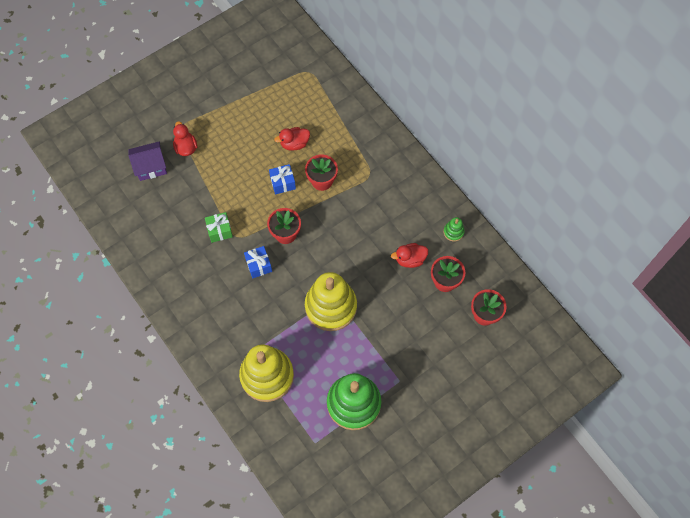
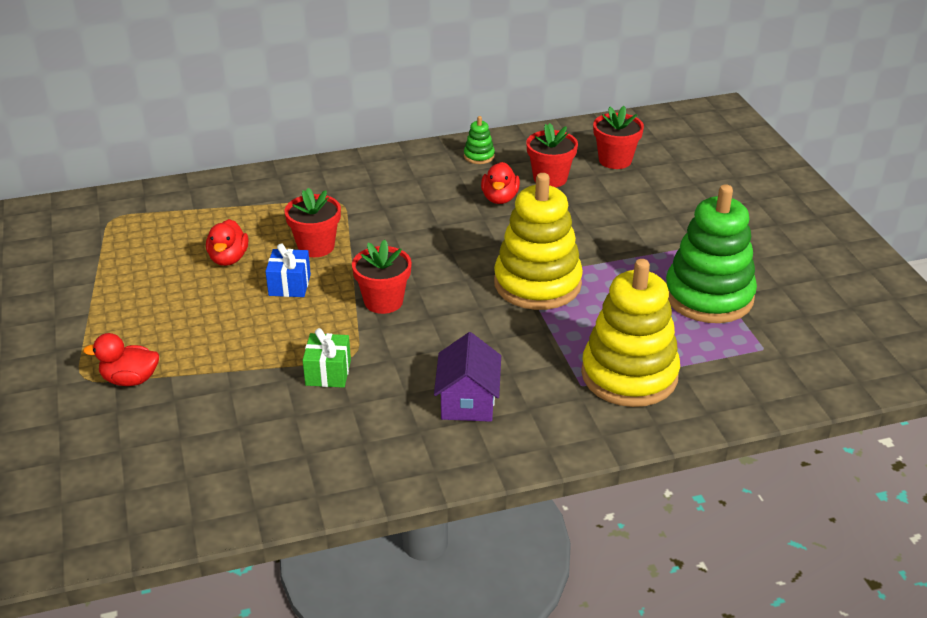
camera: 70 degrees left, 30 degrees down
purple house [128,141,167,181] -> purple house moved to [434,332,501,422]
blue gift [244,246,272,278] -> none

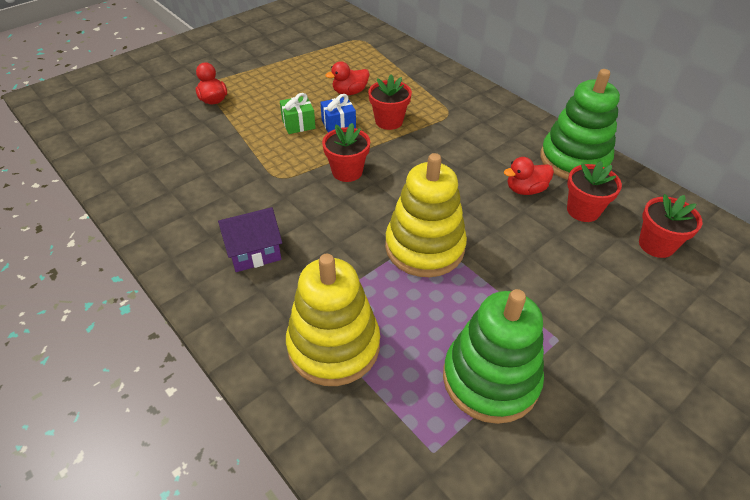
camera: 65 degrees right, 10 degrees up
green gift [303,328,351,388] -> green gift moved to [280,93,316,134]
green stacking toy [464,116,495,164] -> green stacking toy [540,69,620,180], size x2.44

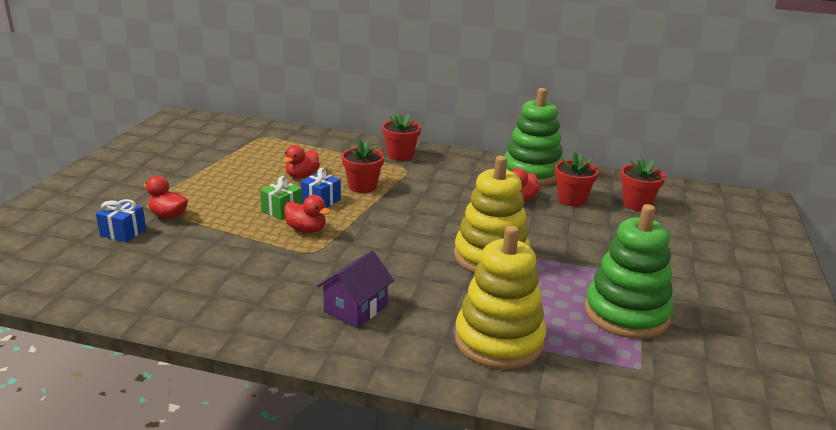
camera: 35 degrees left, 20 degrees down
red flower pot [322,123,370,182] -> red flower pot moved to [382,113,421,161]
none -> blue gift [96,199,146,242]
none -> red duck [284,195,331,233]

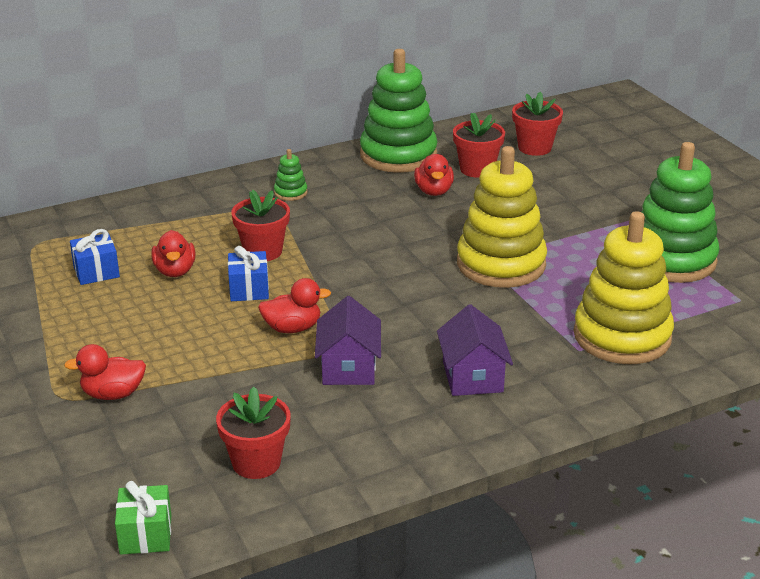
camera: 40 degrees left, 5 degrees up
blue gift [96,199,146,242] -> blue gift moved to [70,229,120,285]
green gift [260,176,302,220] -> green gift moved to [115,481,171,555]
red flower pot [382,113,421,161] -> red flower pot moved to [216,386,291,479]
none -> green stacking toy [274,149,307,201]
none -> purple house [315,296,381,385]

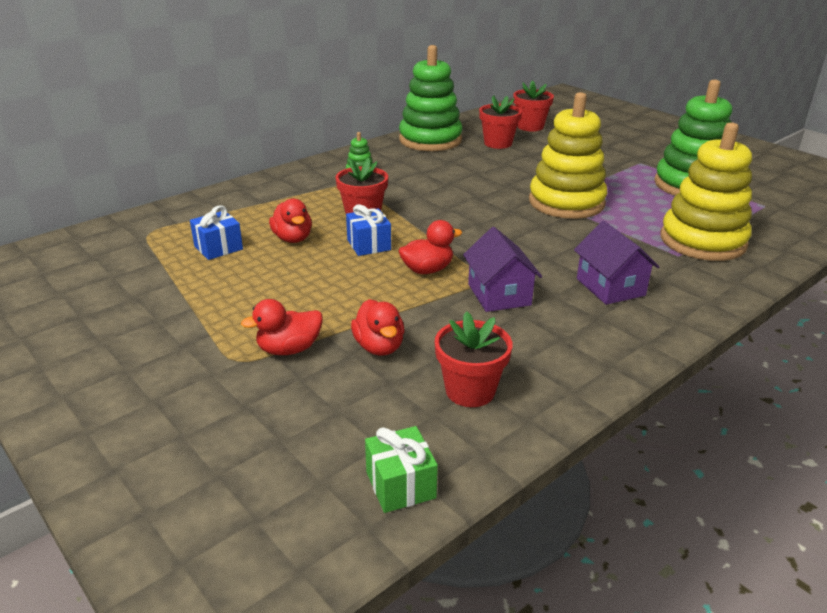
camera: 15 degrees left, 0 degrees up
red duck [414,154,454,196] -> red duck moved to [351,299,405,356]

